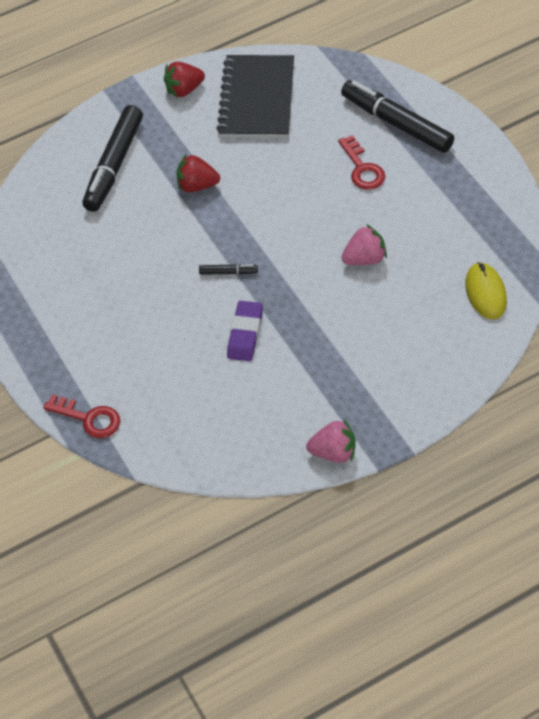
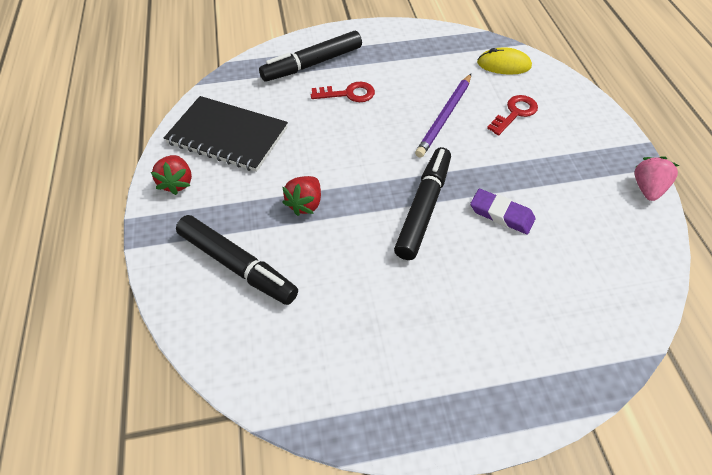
camera: 75 degrees left, 0 degrees up
red key [43,394,120,438] -> red key moved to [487,95,538,136]
black marker [199,264,258,275] -> black marker [394,147,451,260], size x2.34
pink strawberry [341,224,387,265] -> purple pencil [415,74,471,158]

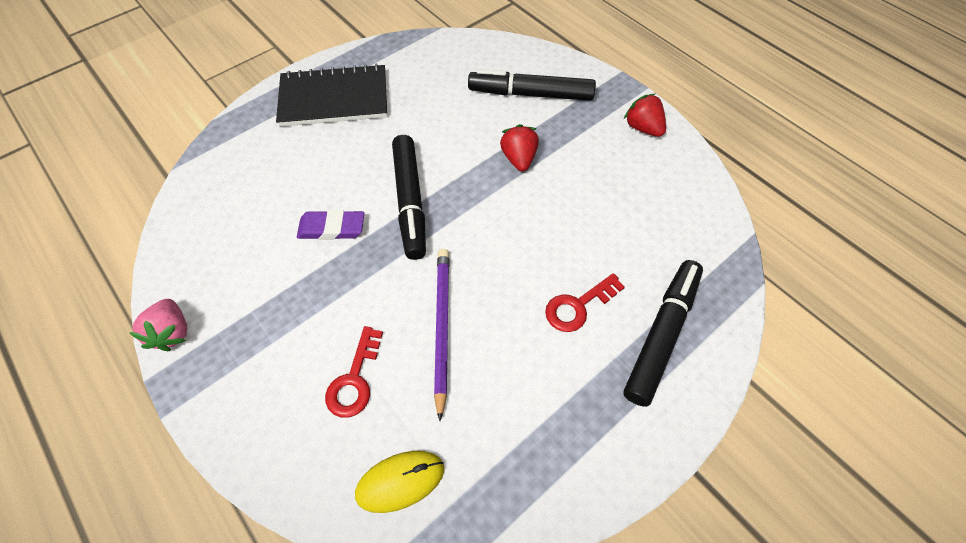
camera: 150 degrees right, 5 degrees up
black notebook [164,96,288,172] -> black notebook moved to [276,64,387,127]

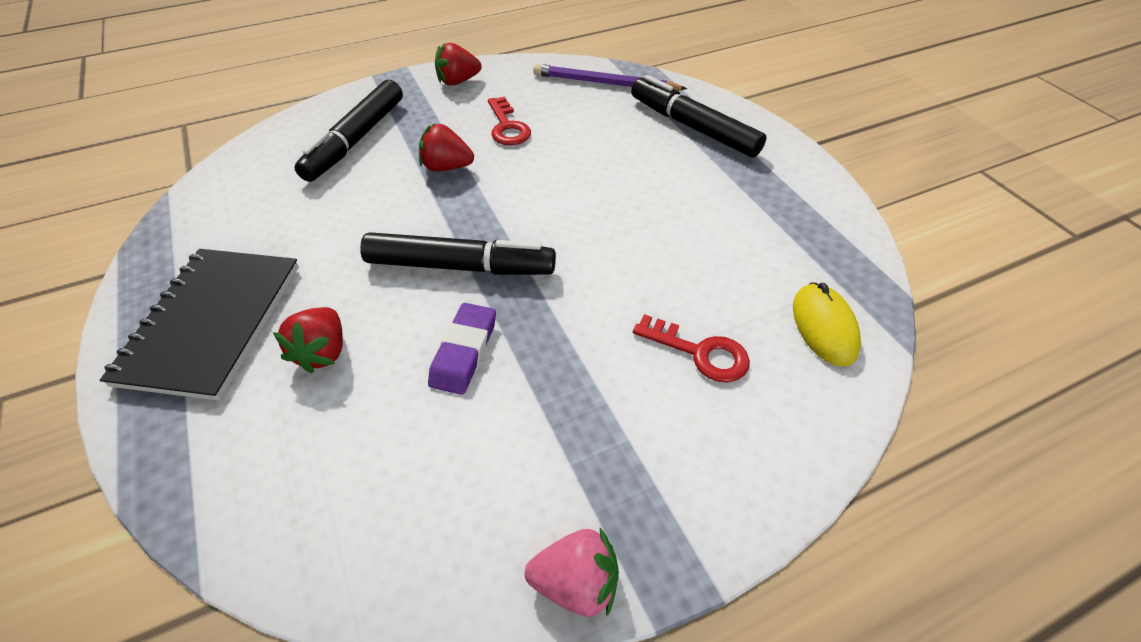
camera: 75 degrees left, 10 degrees down
purple pencil [434,249,449,421] -> purple pencil moved to [533,64,688,91]
red key [545,273,625,332] -> red key moved to [488,97,531,145]
none -> red strawberry [273,307,343,373]

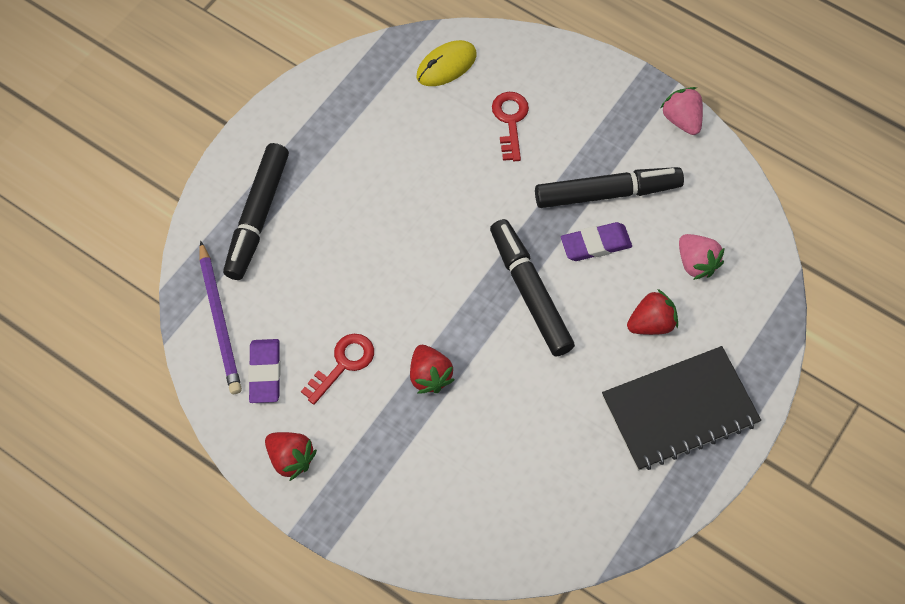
camera: 120 degrees left, 15 degrees up
black marker [294,80,403,182] -> black marker moved to [535,167,684,208]
none -> purple eraser [248,339,280,403]
none -> pink strawberry [679,234,725,280]

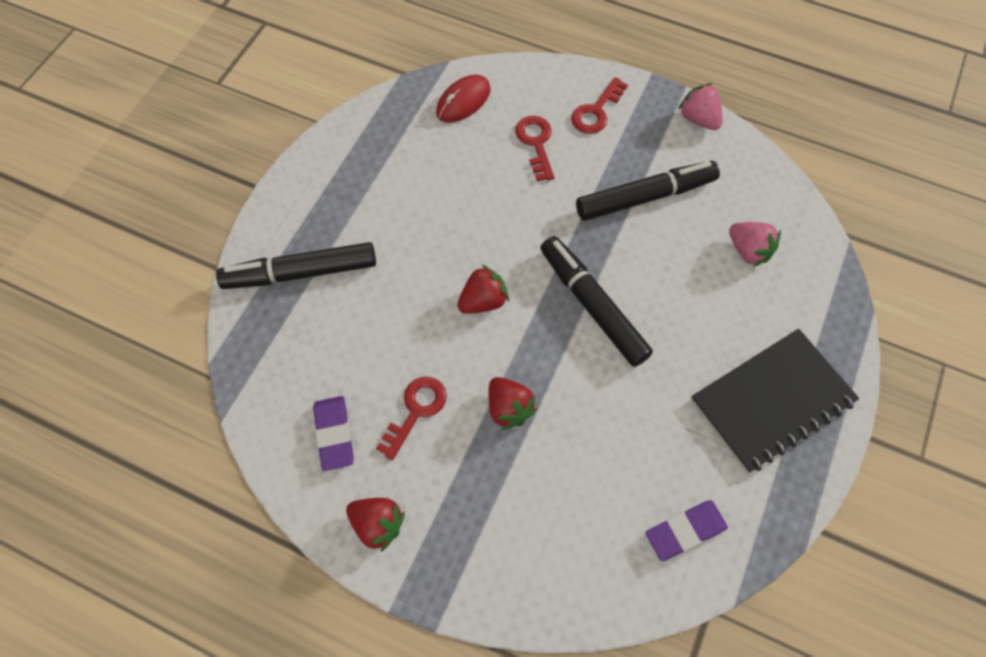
camera: 10 degrees left, 0 degrees up
purple pencil [200,241,242,394] -> none
black marker [223,143,289,280] -> black marker turned 75 degrees clockwise [216,242,376,289]
yellow mouse [417,40,476,86] -> red mouse [436,75,491,123]
purple eraser [561,222,632,261] -> purple eraser moved to [646,500,728,561]
red strawberry [627,289,678,335] -> red strawberry moved to [457,265,509,314]
none -> red key [571,77,628,134]

